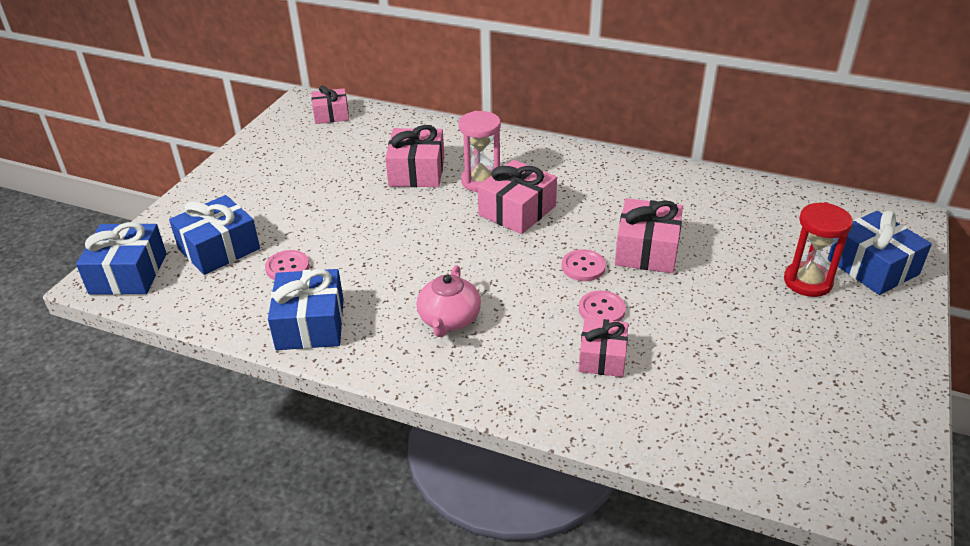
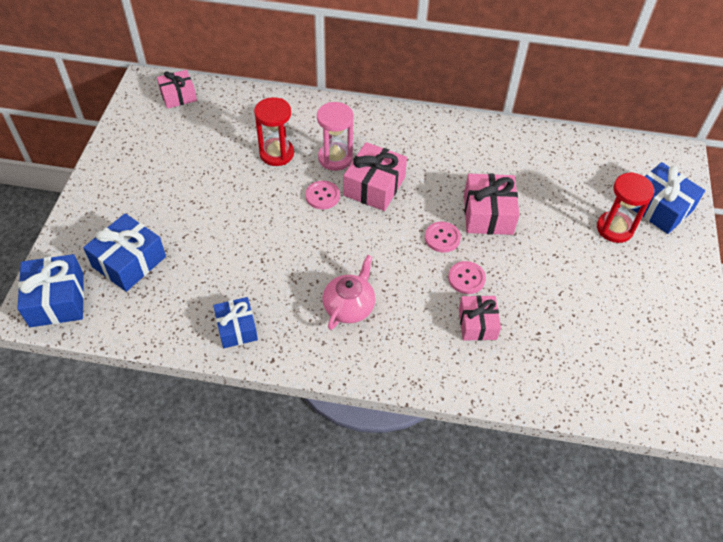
camera: 15 degrees left, 15 degrees up
pink button [265,250,310,280] -> pink button moved to [305,181,340,209]
blue gift [268,269,344,350] -> blue gift [213,297,258,348], size x0.66
pink gift [385,125,444,187] -> red hourglass [254,97,294,166]
pink teapot [417,265,481,337] -> pink teapot turned 150 degrees counterclockwise [323,255,375,330]

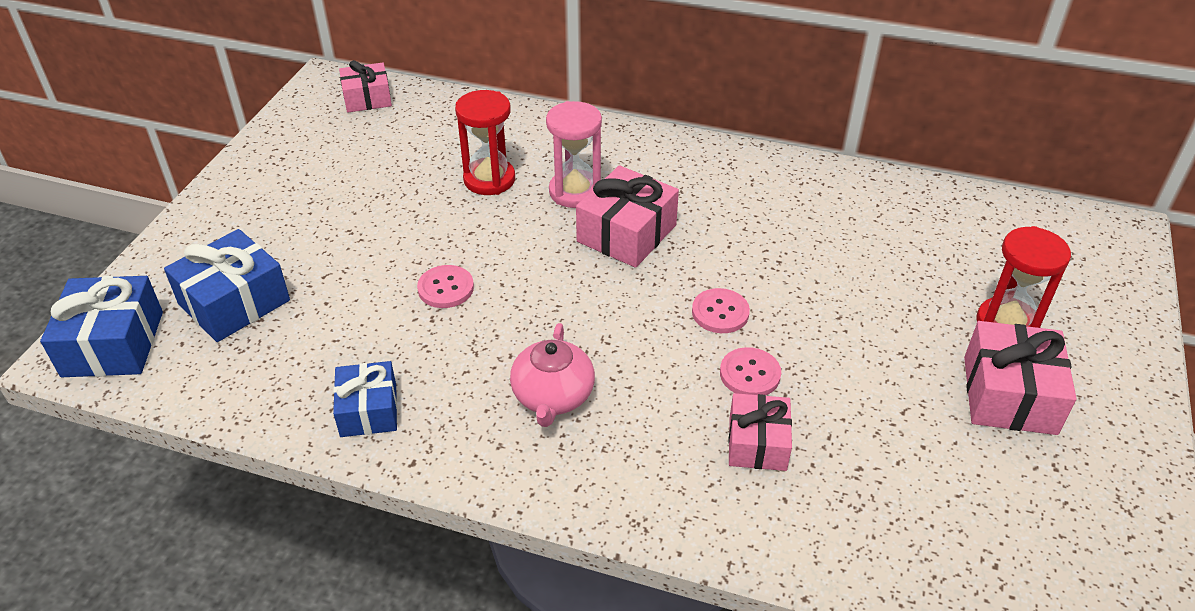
camera: 10 degrees right, 10 degrees down
pink button [305,181,340,209] -> pink button moved to [417,265,474,308]
pink teapot [323,255,375,330] -> pink teapot turned 150 degrees clockwise [510,323,595,427]
pink gift [464,174,520,235] -> pink gift moved to [964,321,1077,435]
blue gift [632,162,705,234] -> none

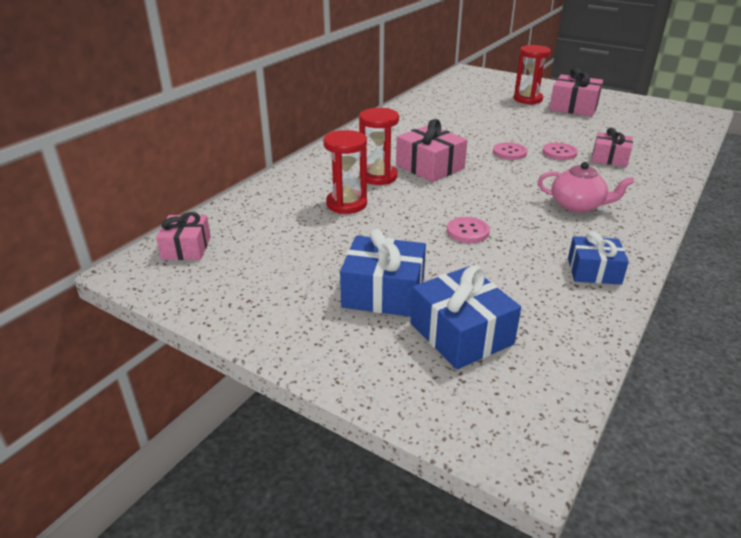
camera: 75 degrees left, 10 degrees down
blue gift [40,276,163,377] -> blue gift moved to [340,229,426,317]
pink hourglass [546,101,602,208] -> red hourglass [359,108,399,185]

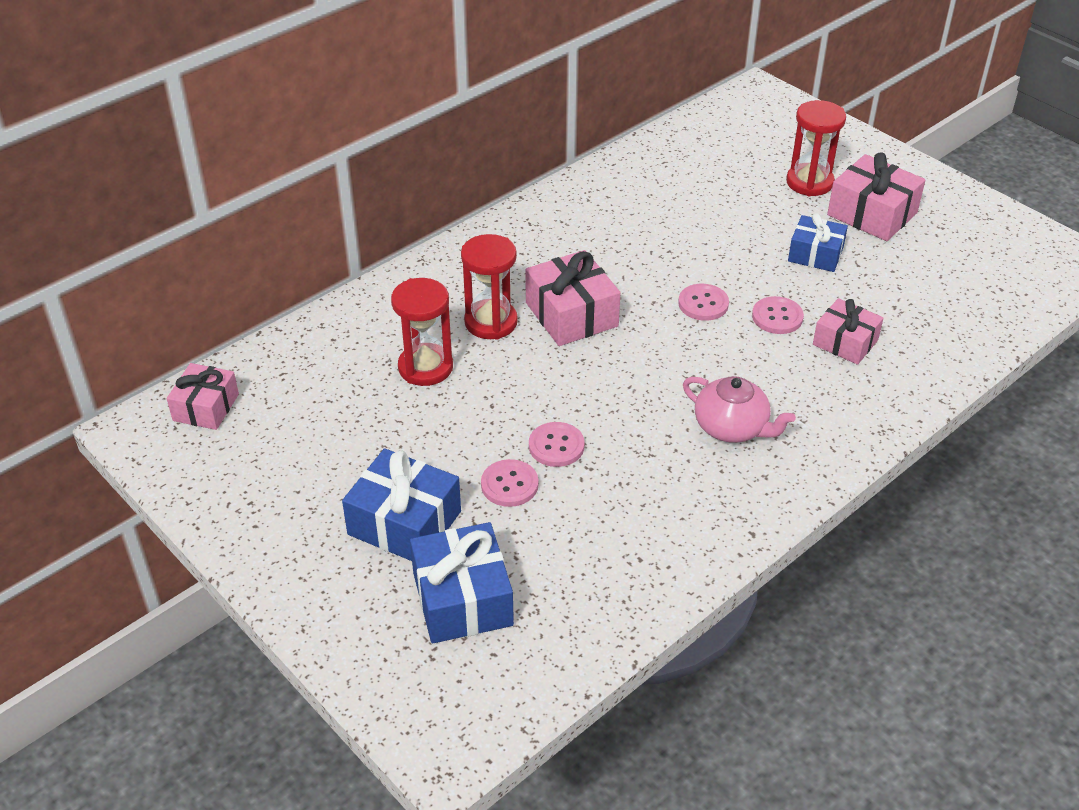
camera: 15 degrees right, 10 degrees up
blue gift [568,231,629,285] -> blue gift moved to [788,213,848,272]
none -> pink button [481,459,538,507]

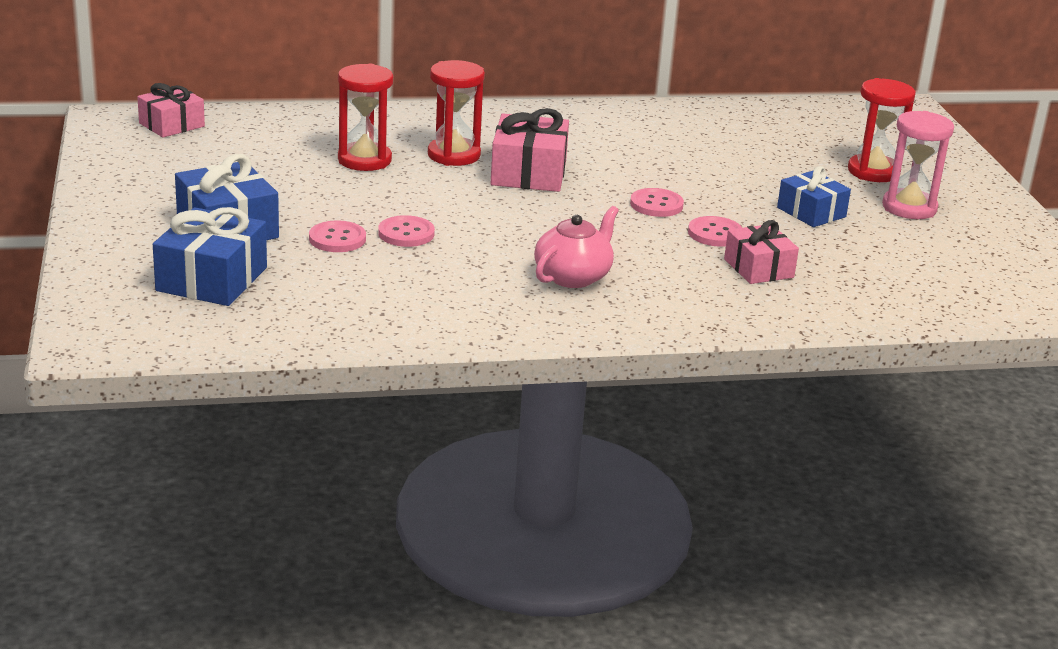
camera: 30 degrees right, 15 degrees down
pink teapot [683,376,796,443] -> pink teapot turned 120 degrees counterclockwise [534,206,619,288]
pink gift [827,153,925,241] -> pink hourglass [882,111,954,219]

